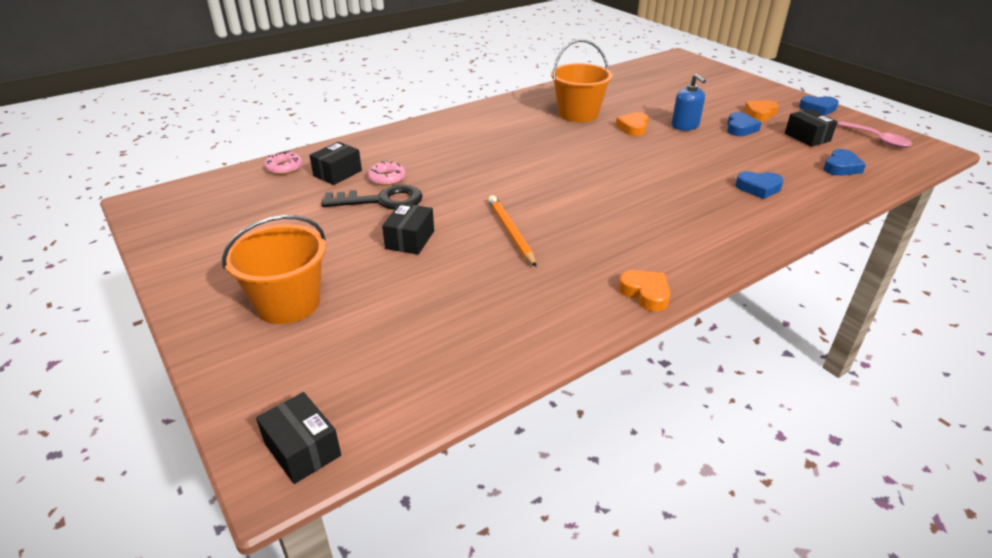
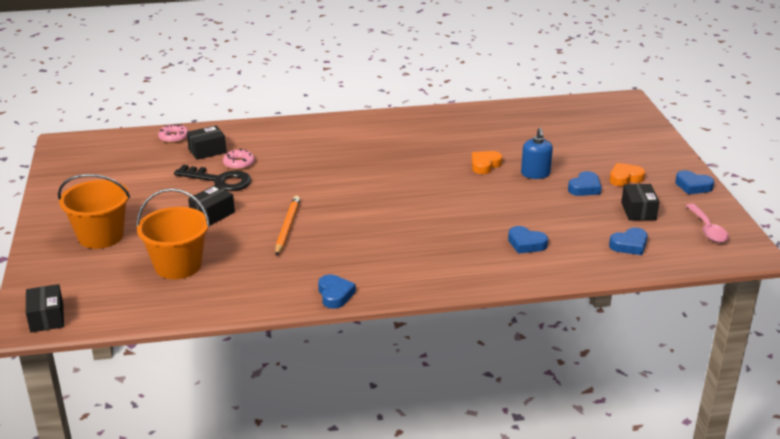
camera: 25 degrees right, 5 degrees down
orange bucket [551,40,613,122] -> orange bucket moved to [136,188,210,279]
orange heart [618,270,670,311] -> blue heart [318,274,356,309]

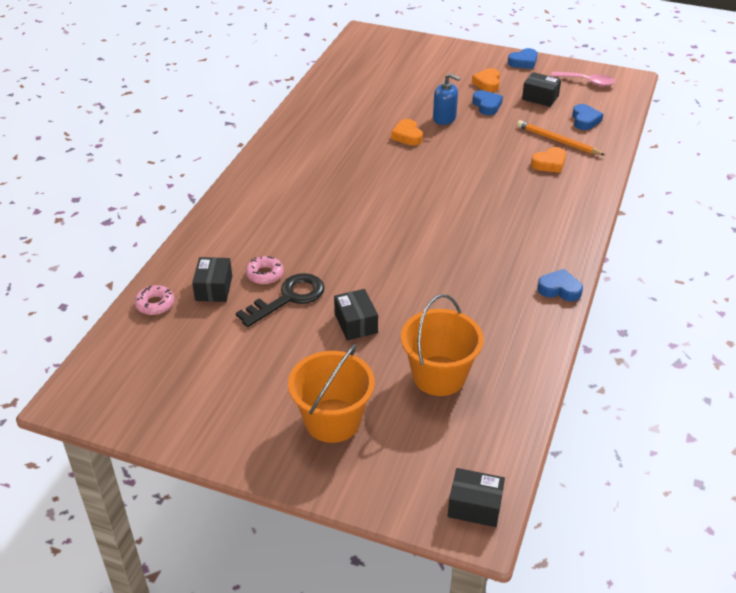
camera: 60 degrees left, 10 degrees up
orange pencil [275,196,300,256] -> orange pencil moved to [517,120,605,155]
blue heart [508,226,548,254] -> orange heart [531,147,566,173]

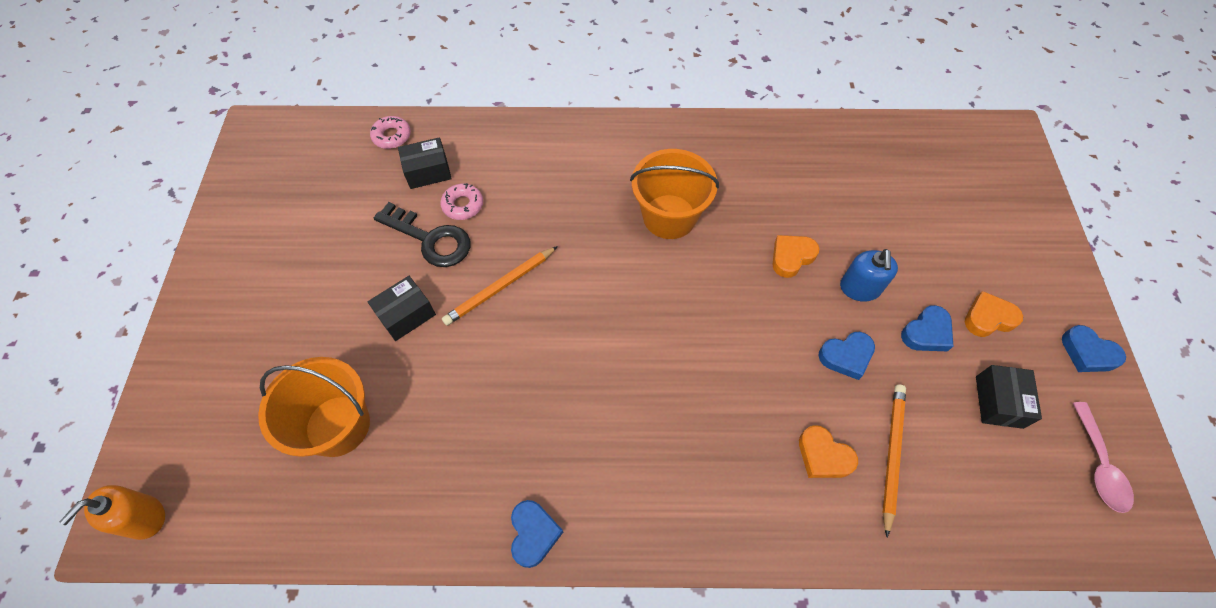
camera: 70 degrees right, 20 degrees up
orange bucket [288,344,375,443] -> orange bucket moved to [630,149,719,239]
black box [448,468,505,527] -> orange soap dispenser [60,485,165,540]
blue heart [572,104,603,130] -> blue heart moved to [818,332,875,380]
none -> orange pencil [442,246,558,326]

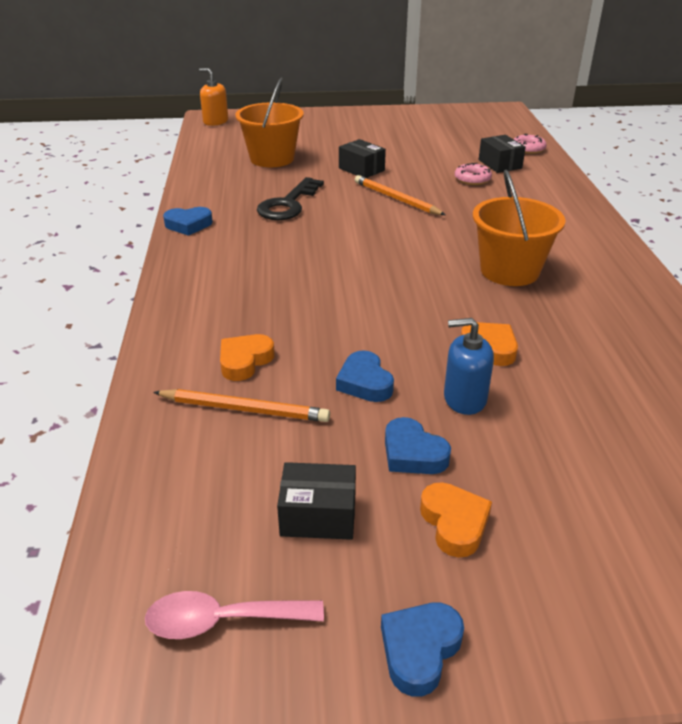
camera: 85 degrees right, 25 degrees down
black key [374,202,471,267] -> black key moved to [257,177,324,220]

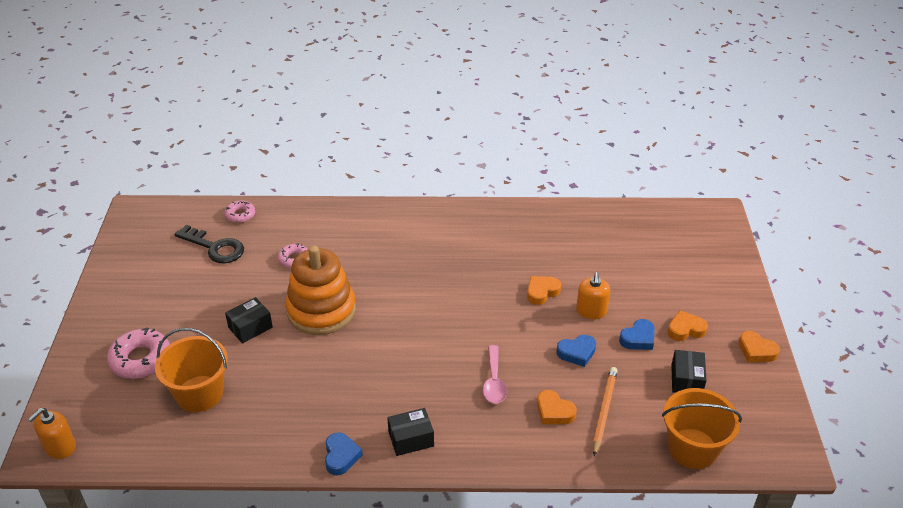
camera: 85 degrees left, 5 degrees up
pink spoon [145,591,324,639] -> pink spoon moved to [483,345,507,404]
black key [257,177,324,220] -> black key moved to [174,225,244,264]
orange pencil [355,175,445,215] -> orange stacking toy [285,246,356,335]
blue heart [381,603,464,697] -> orange heart [739,331,780,362]
blue soap dispenser [444,318,494,415] -> orange soap dispenser [576,272,611,319]
orange bucket [473,170,566,286] -> orange bucket moved to [662,388,742,469]
black box [479,135,526,173] -> black box moved to [387,408,434,456]
none -> pink donut [107,328,170,379]

